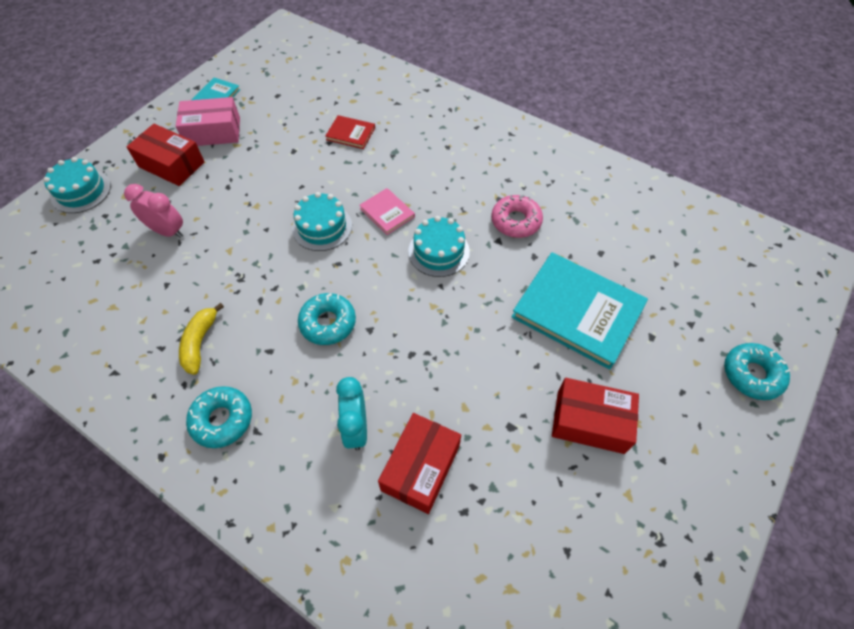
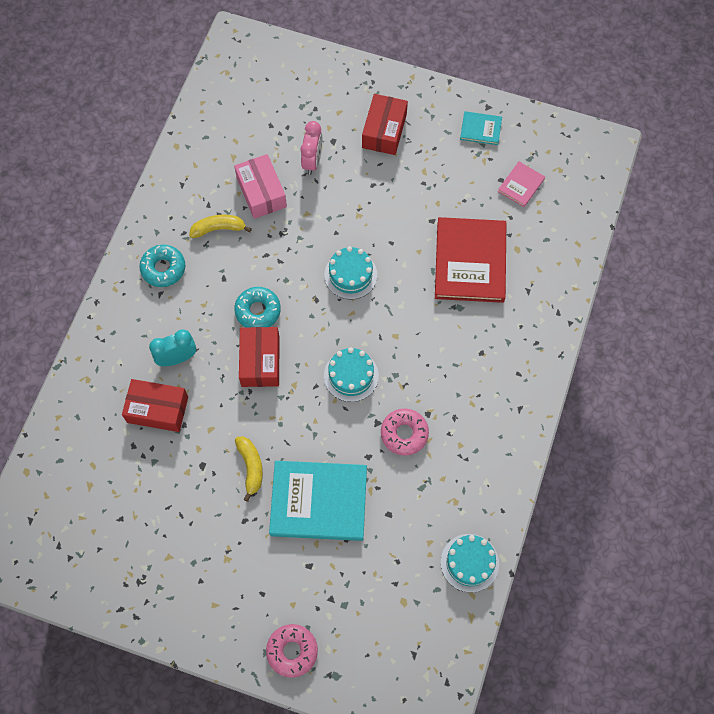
camera: 75 degrees right, 10 degrees up
turquoise cake [43,157,111,213] -> turquoise cake moved to [441,534,499,593]
pink box [176,97,240,146] -> pink box moved to [234,154,287,219]
red book [325,115,375,149] -> red book [435,217,506,303], size x2.13
pink book [359,188,415,235] -> pink book moved to [498,162,545,207]
turquoise book [512,252,648,370] -> turquoise book turned 75 degrees clockwise [269,461,367,541]
red box [552,378,639,454] -> red box moved to [239,327,280,387]
turquoise donut [724,343,790,400] -> pink donut [266,624,318,678]
none -> yellow banana [235,437,263,502]

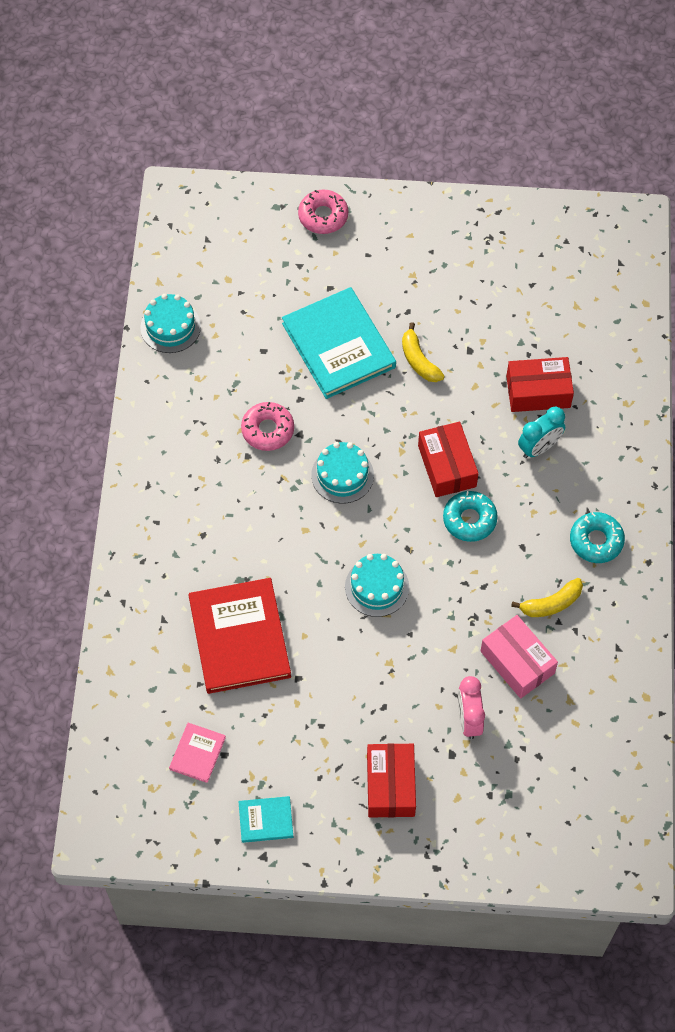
camera: 165 degrees right, 5 degrees down
turquoise book [269,461,367,541] -> turquoise book turned 75 degrees clockwise [282,287,396,399]

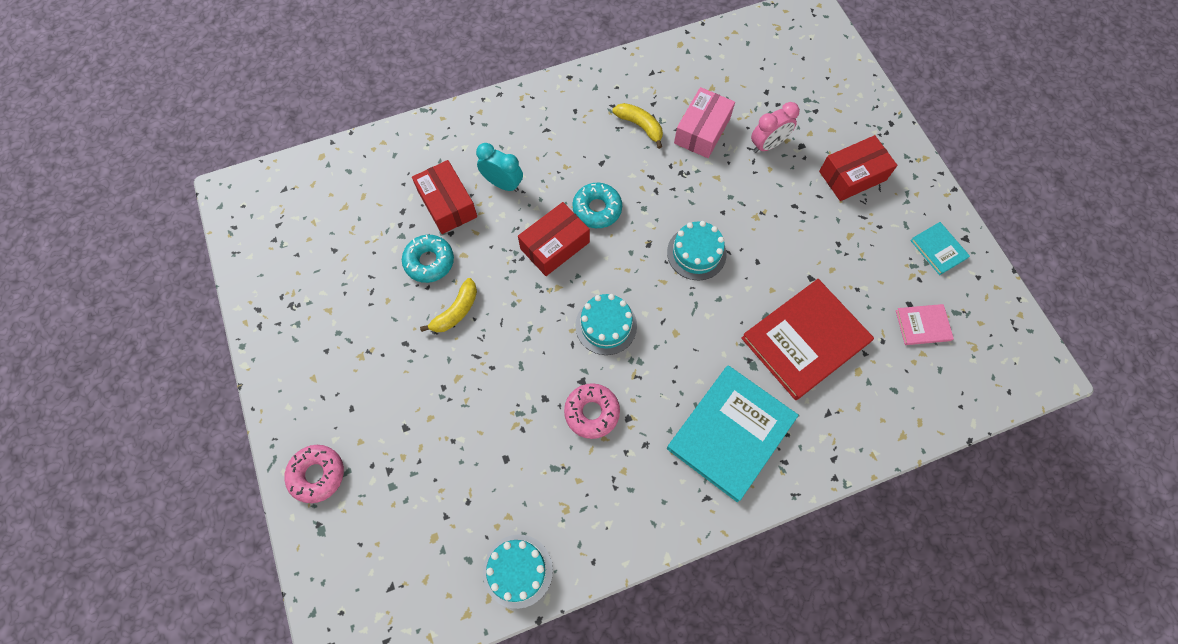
camera: 115 degrees left, 5 degrees up
turquoise book [282,287,396,399] -> turquoise book moved to [667,365,799,502]
turquoise donut [570,512,625,563] -> turquoise donut moved to [402,235,454,283]

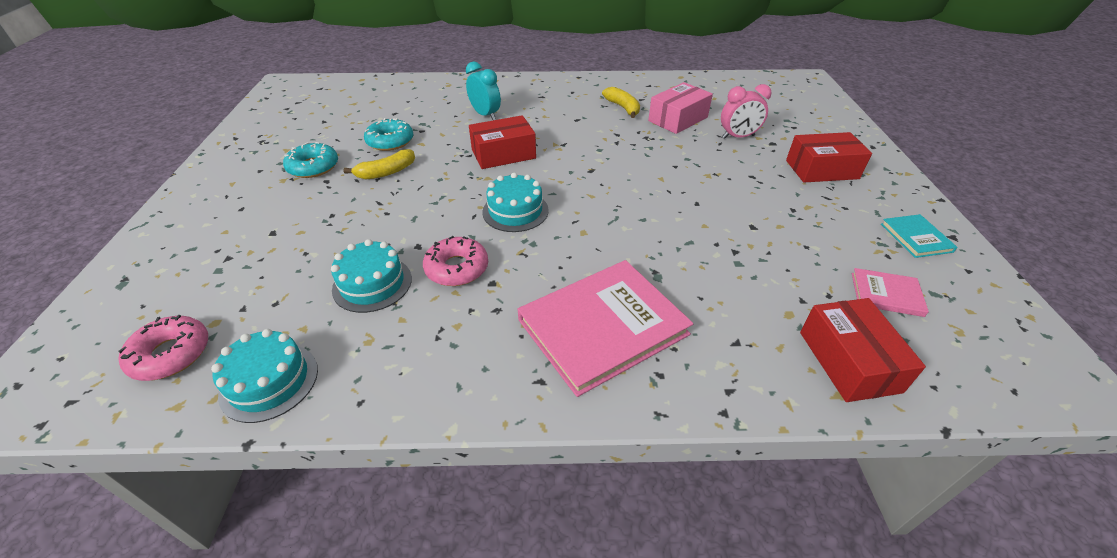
camera: 20 degrees right, 25 degrees down
pink donut [284,445,344,503] -> pink donut moved to [119,315,208,381]
red box [412,160,477,234] -> red box moved to [800,298,926,402]
turquoise donut [572,183,622,228] -> turquoise donut moved to [283,142,338,178]
turquoise cake [667,221,727,280] -> turquoise cake moved to [331,239,412,313]
turquoise book [667,365,799,502] -> pink book [518,260,693,397]
red book [741,279,874,400] -> none

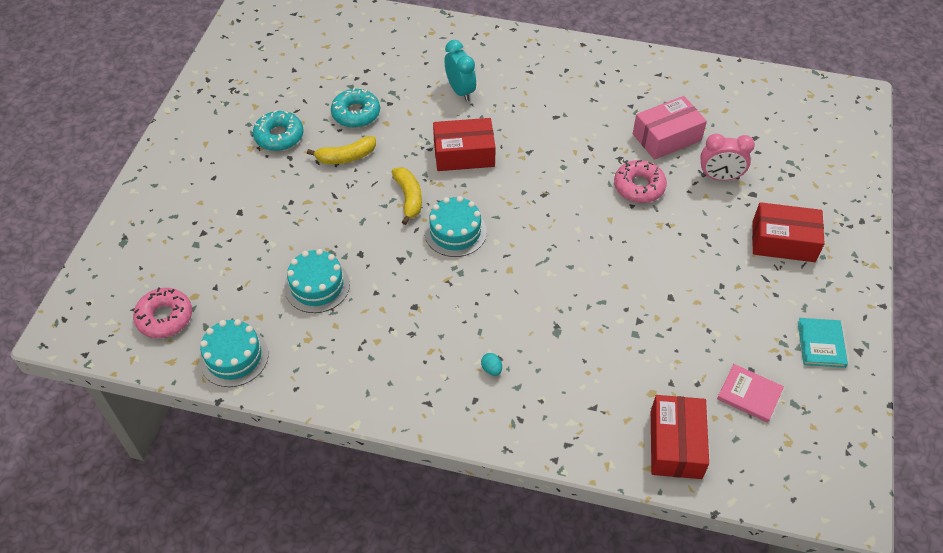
camera: 15 degrees right, 10 degrees up
pink donut [423,236,488,286] -> pink donut moved to [614,160,667,203]
pink book [518,260,693,397] -> turquoise egg [481,353,502,376]
yellow banana [602,87,640,118] -> yellow banana moved to [392,167,422,225]

